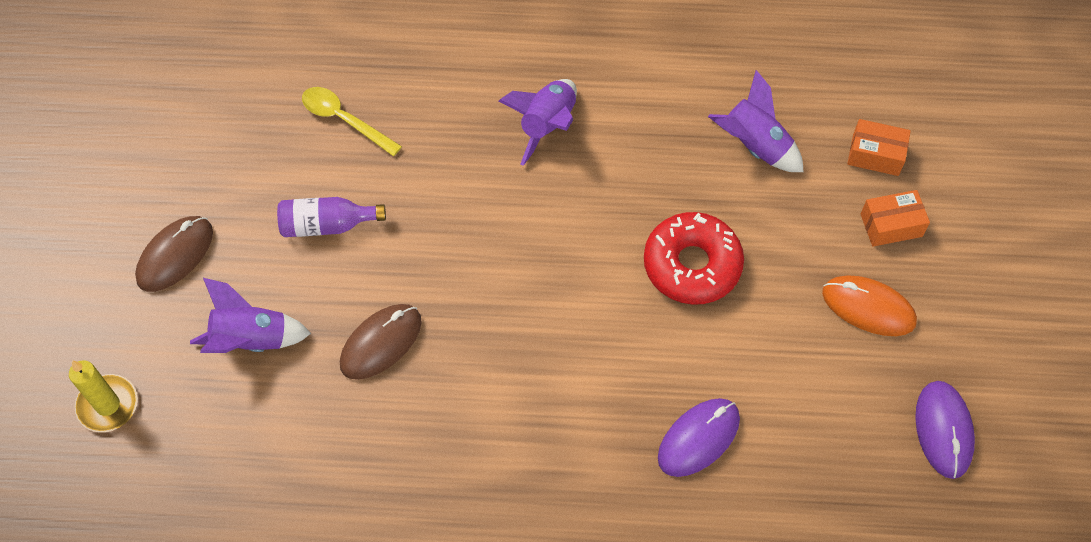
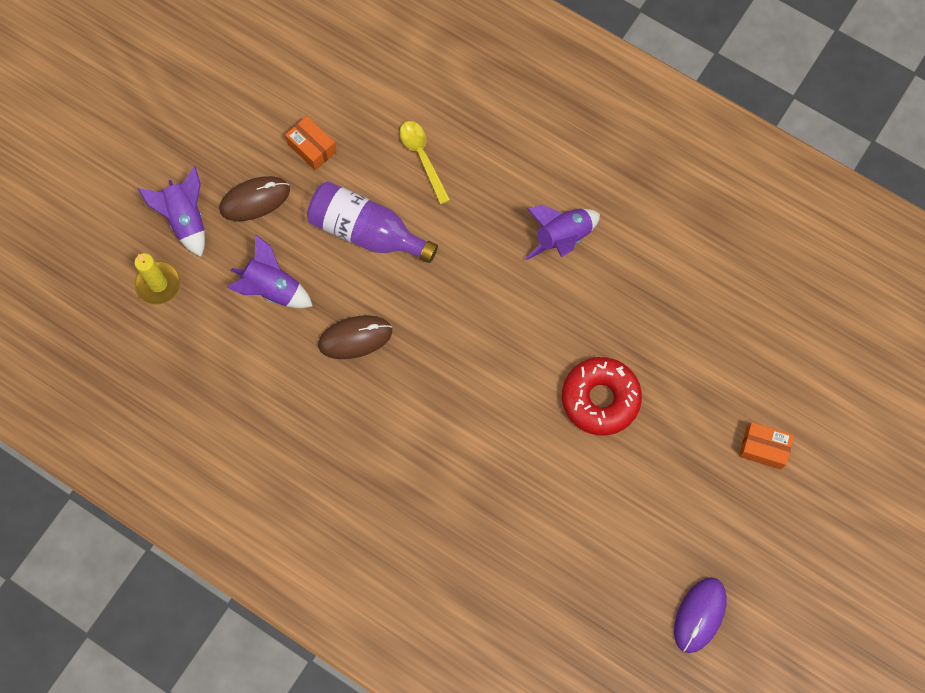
camera: 30 degrees right, 10 degrees up
purple bottle [277,197,386,237] -> purple bottle [307,181,438,263], size x1.59
purple mouse [658,398,740,477] -> none
purple rocket [708,70,804,172] -> purple rocket moved to [138,166,205,257]
orange mouse [822,276,917,336] -> none
orange box [847,119,911,176] -> orange box moved to [285,116,337,171]

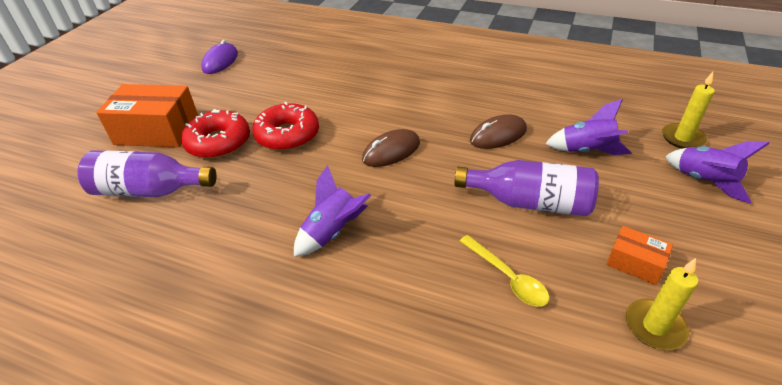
camera: 170 degrees right, 30 degrees down
brown mouse [219,176,290,221] -> brown mouse moved to [362,129,420,167]
orange box [739,422,794,470] -> orange box [96,84,198,148], size x2.00
none -> purple bottle [77,150,216,197]
none -> red donut [181,109,250,159]
none -> yellow candle [625,258,698,350]

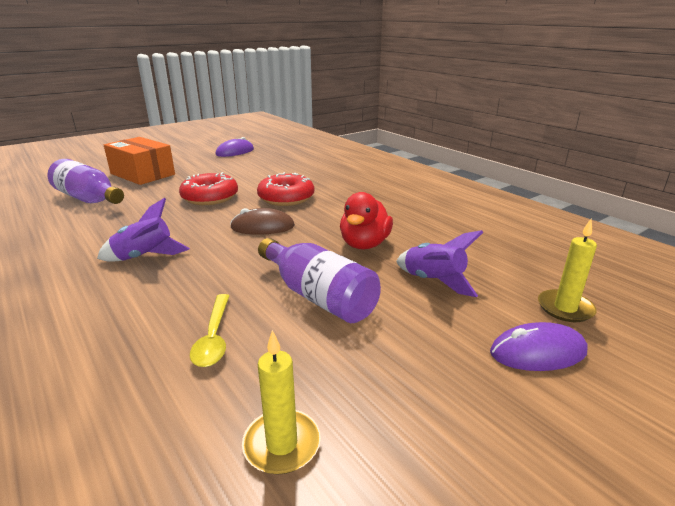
camera: 30 degrees right, 15 degrees down
red donut [181,109,250,159] -> red donut moved to [257,172,314,206]
brown mouse [470,114,527,149] -> red duck [340,192,393,249]
orange box [606,226,673,285] -> none
purple rocket [665,141,769,203] -> purple mouse [490,322,588,371]

